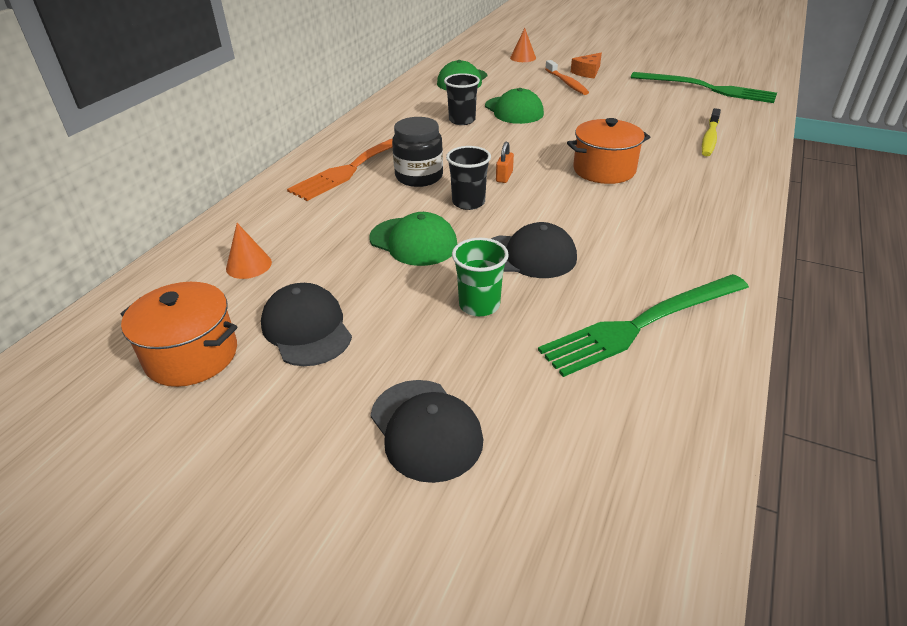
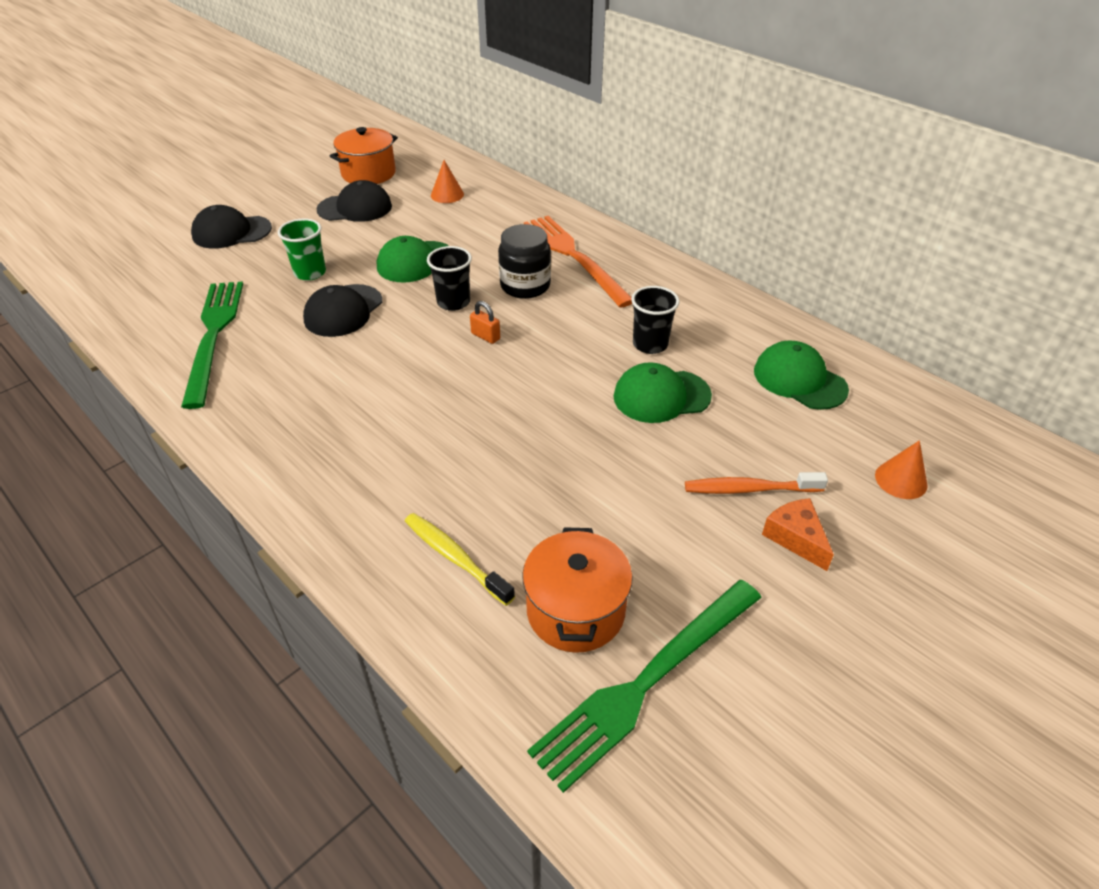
camera: 110 degrees right, 5 degrees up
orange pot [567,118,650,184] -> orange pot moved to [522,527,633,653]

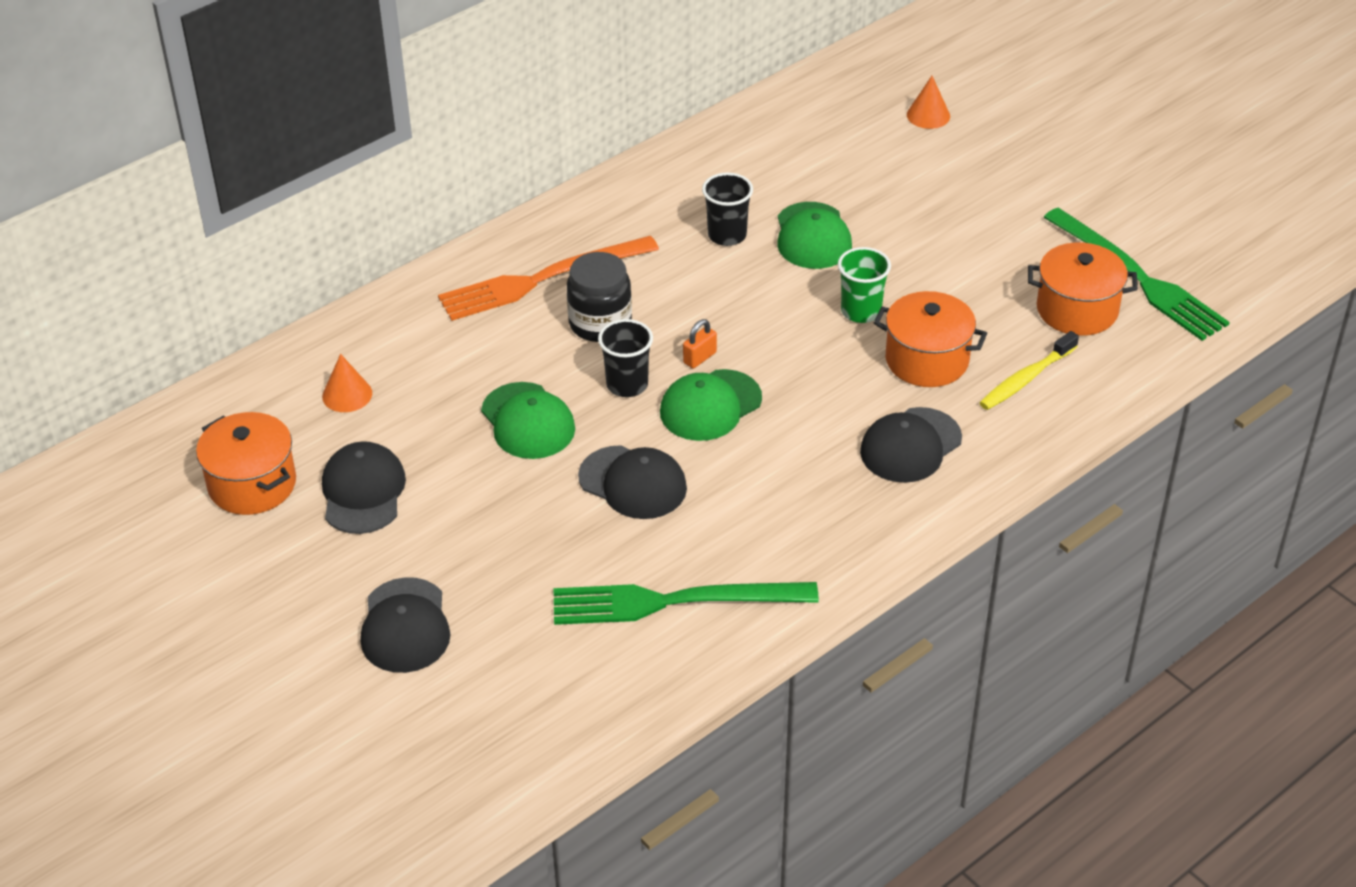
camera: 85 degrees left, 0 degrees up
green cup [278,218,326,281] -> green cup moved to [838,247,891,323]
orange toothbrush [685,472,828,494] -> none
green cap [754,340,849,410] -> green cap moved to [660,369,762,441]
orange cheese [762,498,834,571] -> none
none -> black cap [860,407,962,483]
none -> orange pot [874,291,987,387]

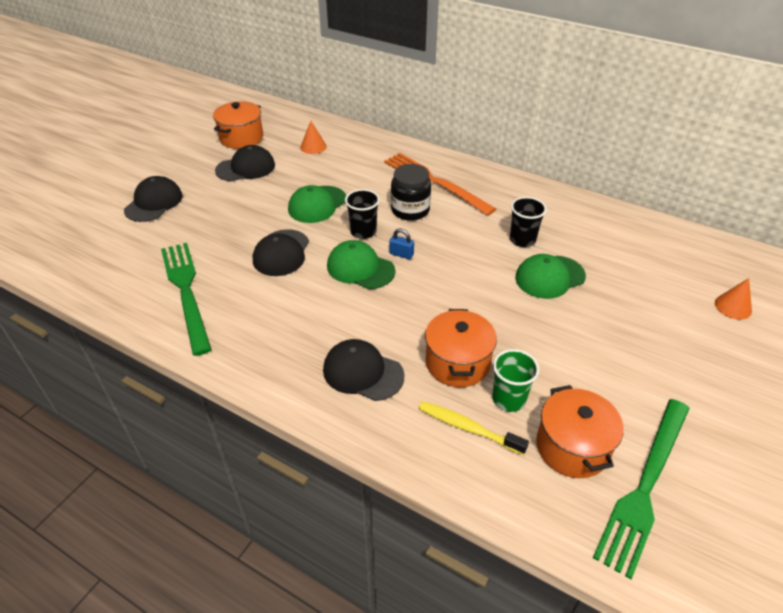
camera: 70 degrees right, 0 degrees up
black cap [360,577,450,673] -> black cap turned 135 degrees clockwise [124,176,183,222]
orange padlock [683,319,717,368] -> blue padlock [390,229,414,259]
green cup [838,247,891,323] -> green cup moved to [492,349,540,412]

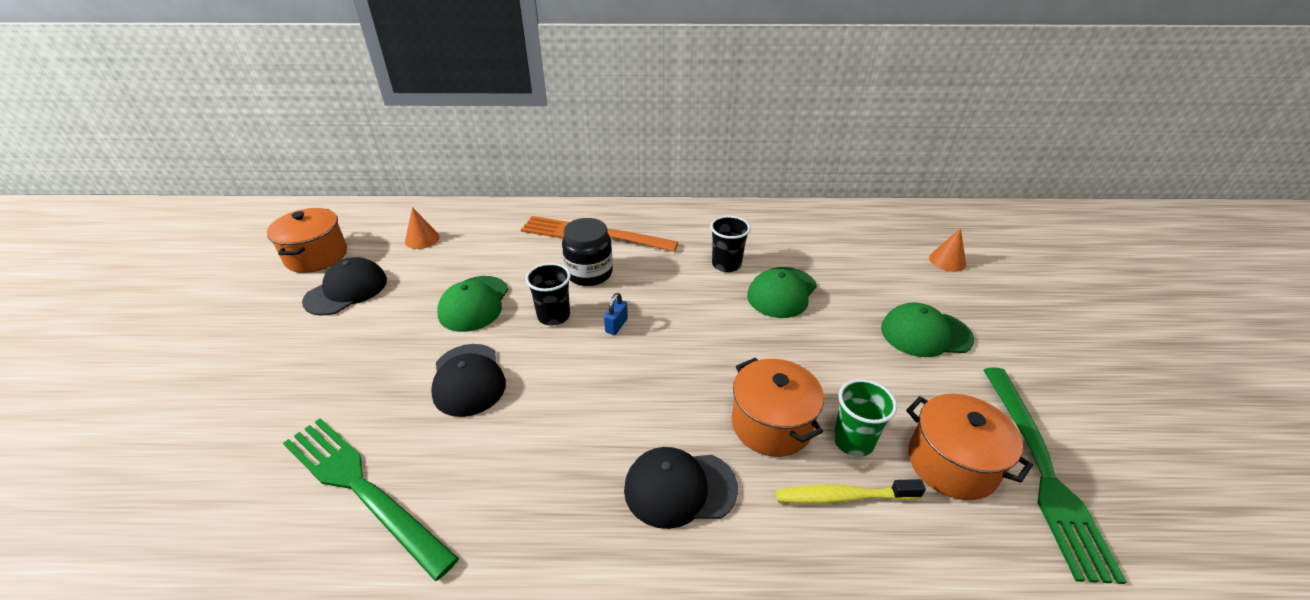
camera: 30 degrees left, 5 degrees down
black cap [124,176,183,222] -> none
green cap [327,240,395,289] -> green cap moved to [881,302,974,357]
blue padlock [390,229,414,259] -> blue padlock turned 60 degrees counterclockwise [604,293,628,335]

